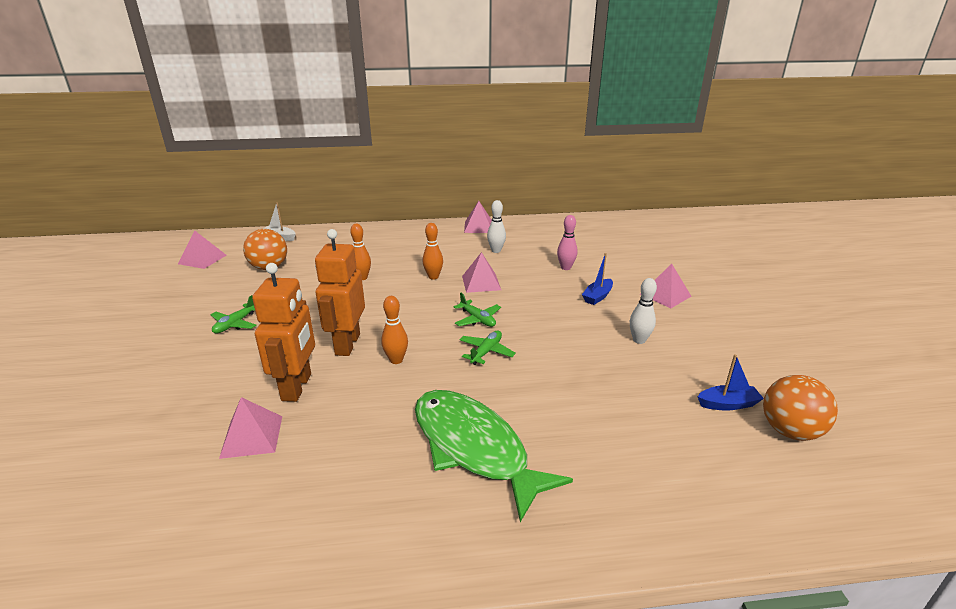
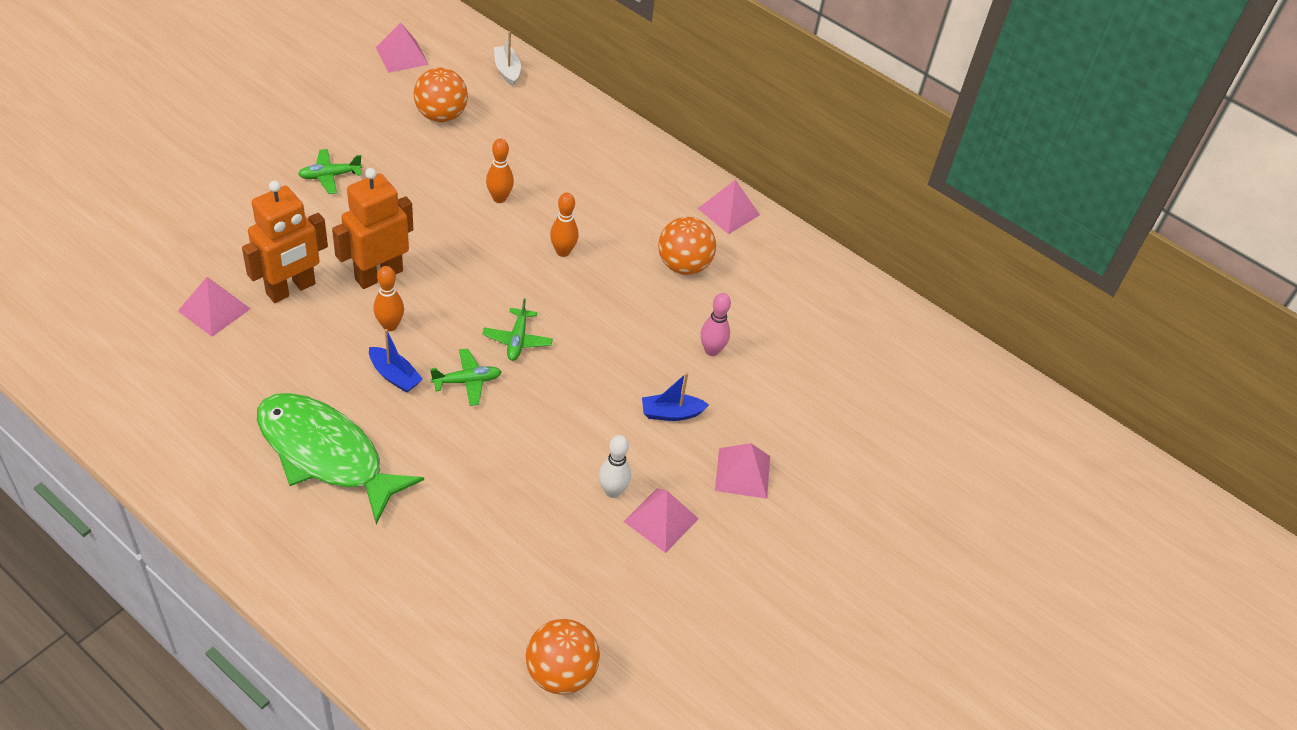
camera: 40 degrees right, 20 degrees up
green fish [415,390,573,522] -> green fish turned 60 degrees counterclockwise [257,393,424,524]
pink pyramid [462,252,501,293] -> pink pyramid moved to [623,488,699,553]
white bowling pin [487,200,506,253] -> orange ball [658,217,716,275]
blue boat [698,354,764,410] -> blue boat moved to [369,329,423,393]

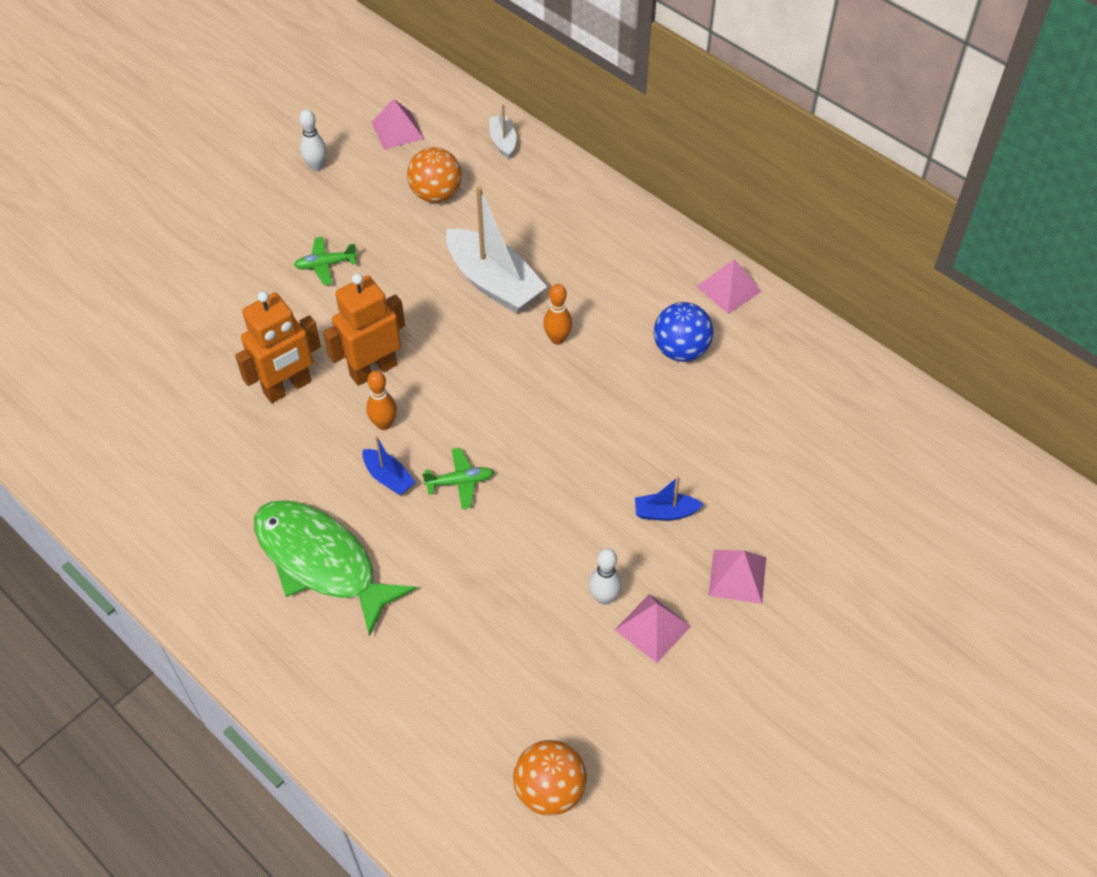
camera: 10 degrees right, 5 degrees up
pink pyramid [178,277,250,337] -> none
green plane [482,298,553,361] -> none
orange bowling pin [486,139,514,203] -> white boat [446,187,547,313]
orange ball [658,217,716,275] -> blue ball [654,302,713,362]
pink bowling pin [700,293,731,356] -> none
none -> white bowling pin [299,109,327,171]

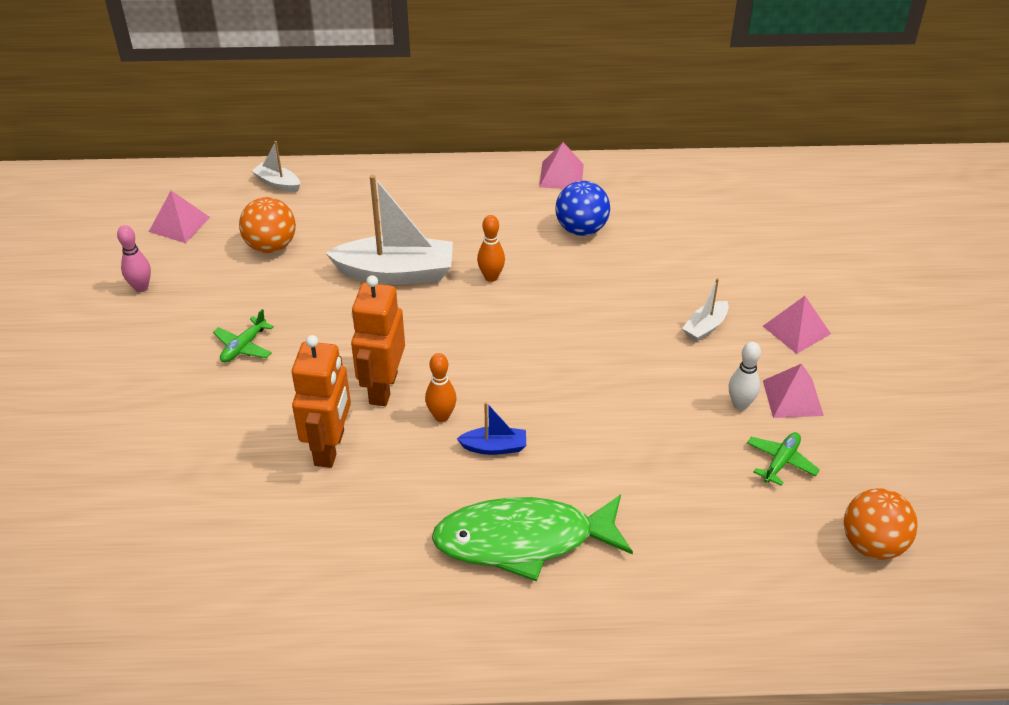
camera: 45 degrees left, 10 degrees down
white bowling pin [299,109,327,171] -> pink bowling pin [117,225,151,292]
green plane [422,448,494,509] -> green plane moved to [747,432,820,486]
blue boat [635,476,704,521] -> white boat [682,278,729,342]

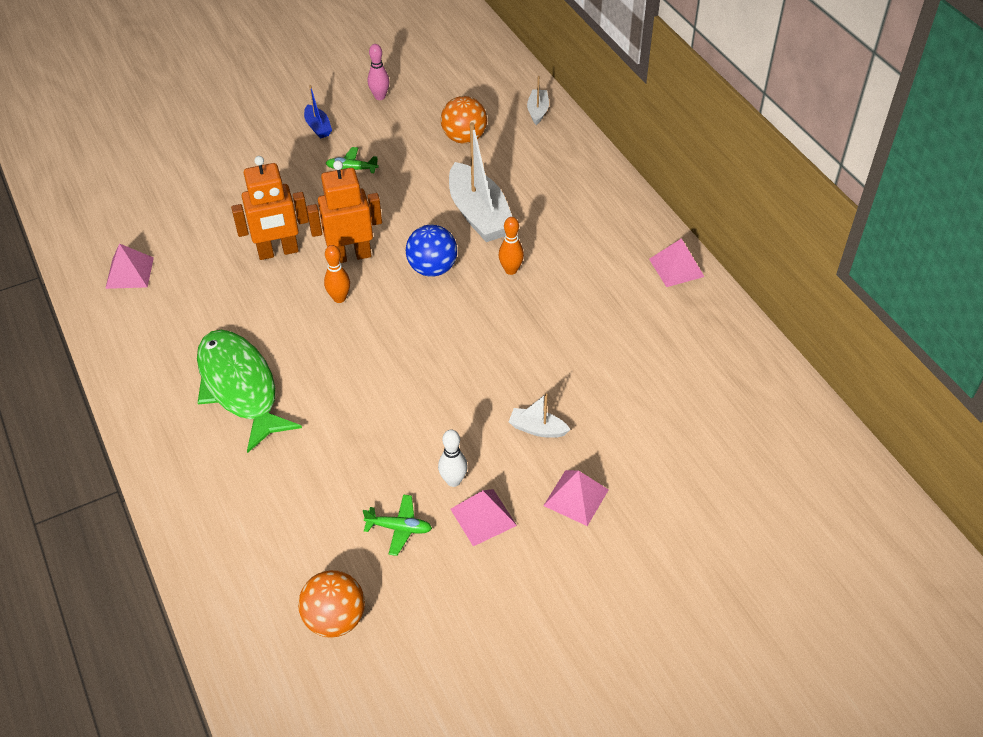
camera: 65 degrees right, 5 degrees up
pink pyramid [149,191,210,243] -> pink pyramid moved to [105,244,154,289]
blue boat [457,402,526,455] -> blue boat moved to [304,85,332,139]
blue ball [556,181,610,236] -> blue ball moved to [406,225,457,277]

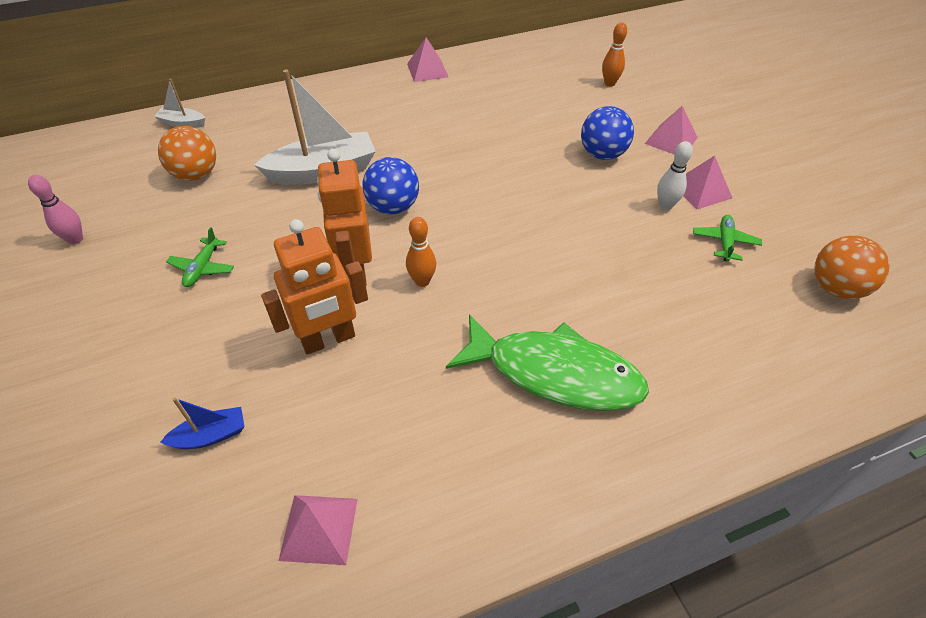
camera: 85 degrees left, 0 degrees up
green fish [197,330,302,453] -> green fish turned 135 degrees counterclockwise [446,314,649,411]
orange robot [231,156,309,260] -> orange robot turned 75 degrees clockwise [261,219,368,355]
blue boat [304,85,332,139] -> blue boat moved to [161,398,245,449]
orange bowling pin [499,217,524,275] -> orange bowling pin moved to [602,22,627,87]
white boat [509,393,571,438] -> blue ball [581,106,634,160]

